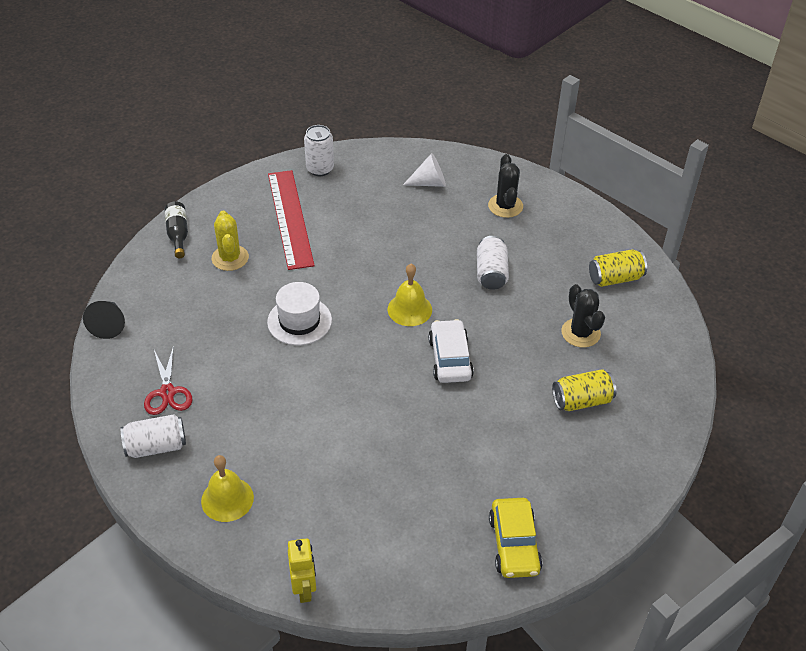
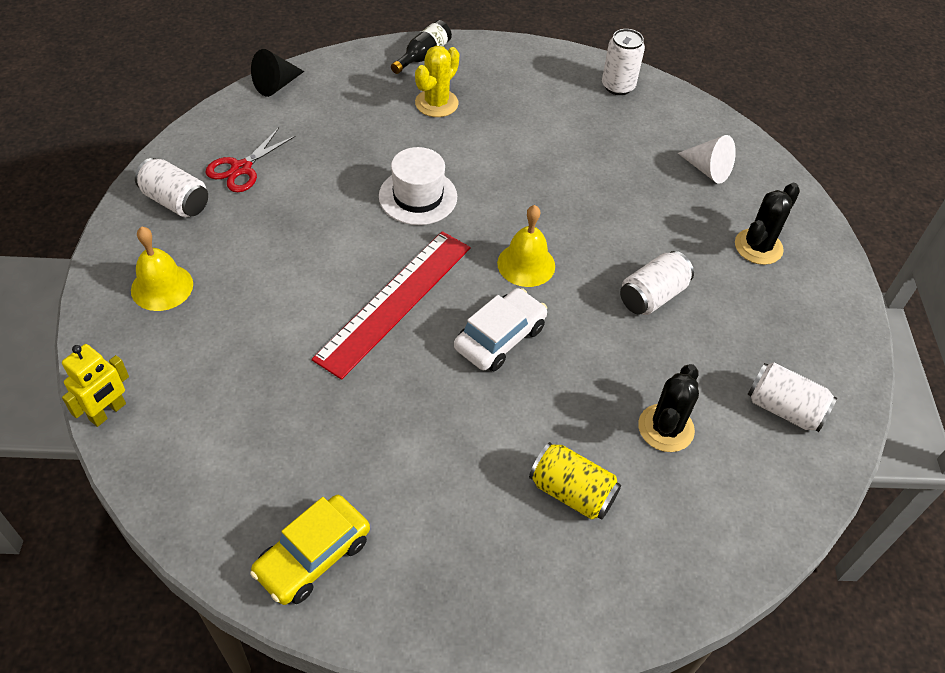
camera: 45 degrees right, 5 degrees up
red ruler [268,170,315,270] -> red ruler moved to [312,231,471,380]
yellow can [589,249,647,287] -> white can [747,362,837,432]

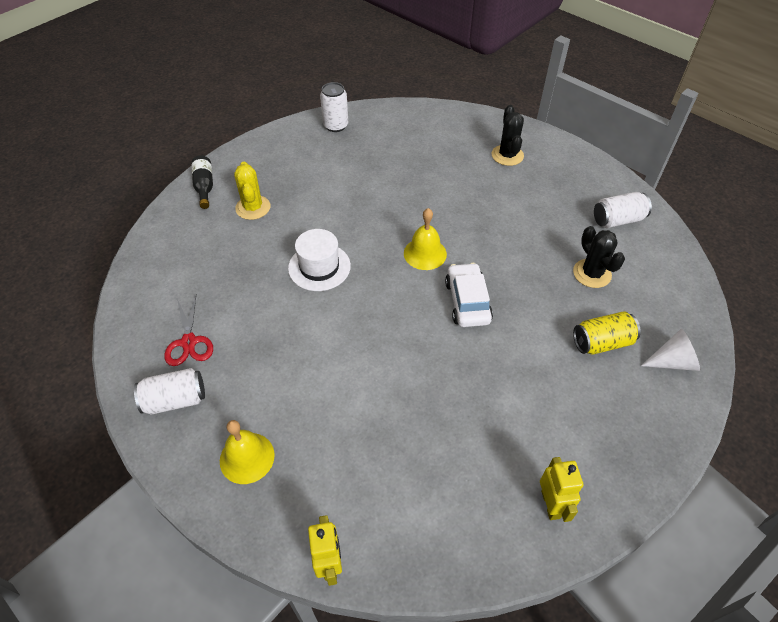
camera: 45 degrees left, 0 degrees up
yellow car [250,495,370,605] -> yellow robot [540,457,583,522]
black cone [251,49,304,97] -> none
red ruler [312,231,471,380] -> none
white can [620,251,694,315] -> none
white cone [678,135,736,184] -> white cone moved to [641,329,700,371]

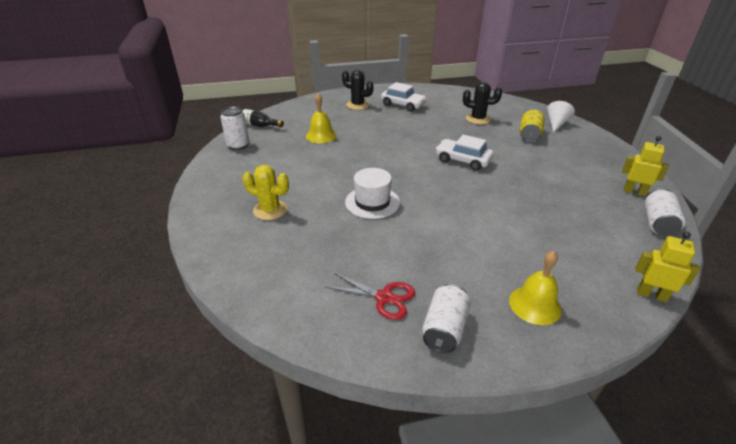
camera: 55 degrees left, 15 degrees down
black bottle [191,155,213,209] -> black bottle moved to [241,108,284,127]
yellow bell [404,208,447,270] -> yellow bell moved to [306,93,337,143]
white can [594,192,652,228] -> white can moved to [644,189,685,236]
none -> white car [381,82,427,112]

